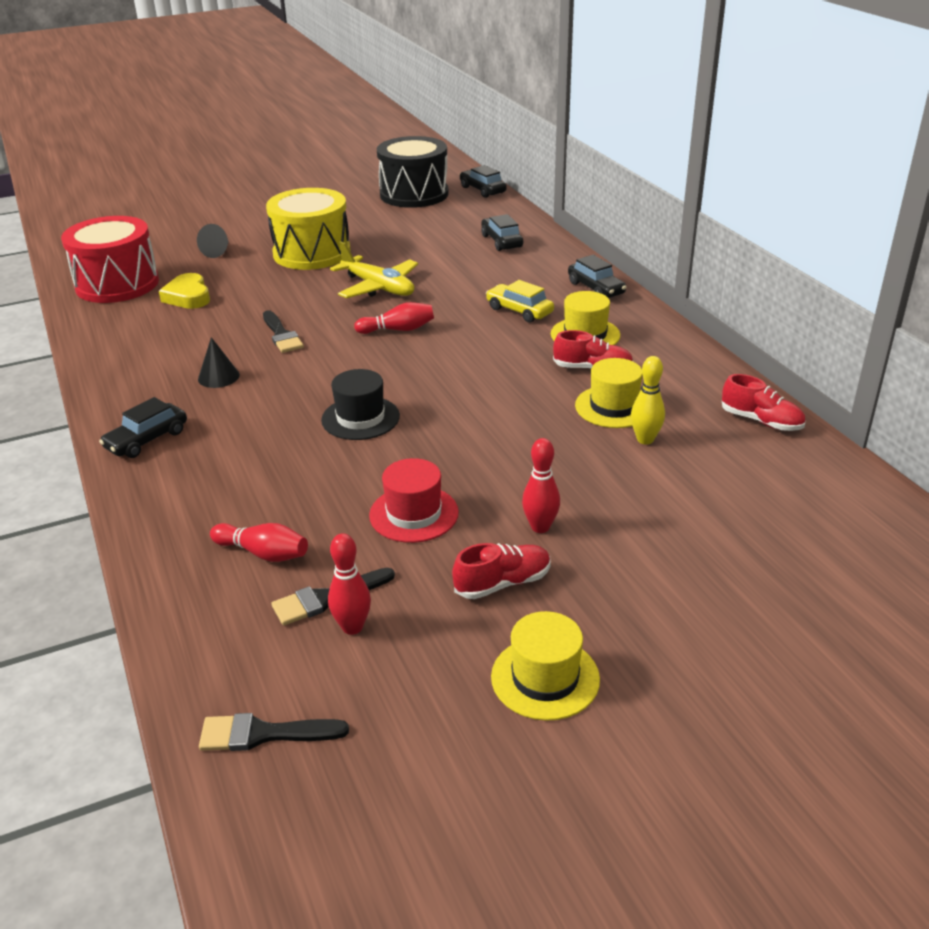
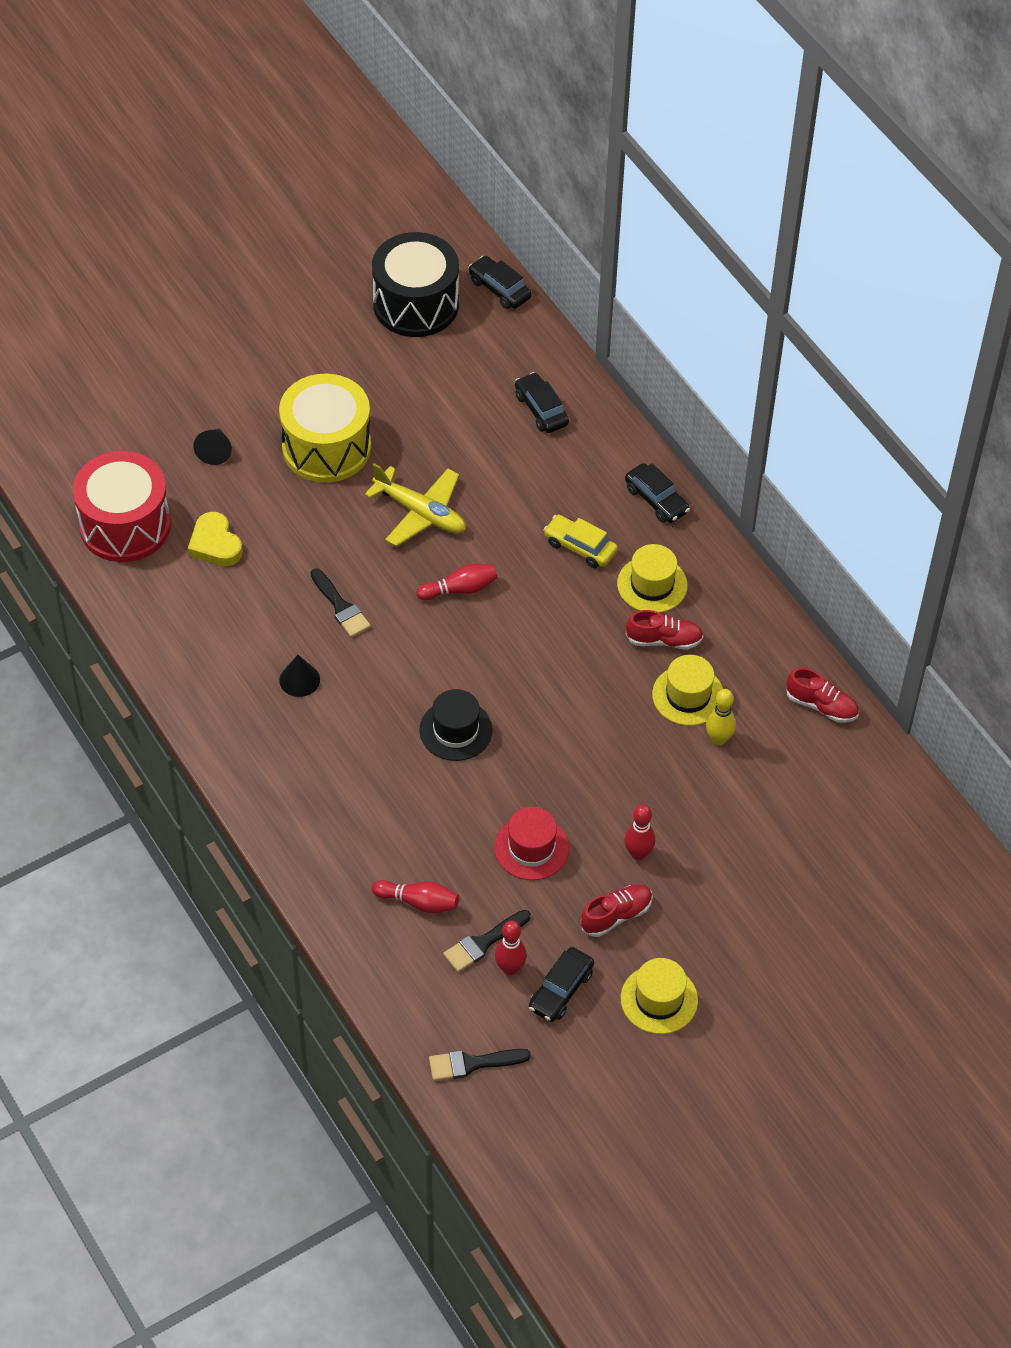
camera: 10 degrees left, 20 degrees up
black car [99,397,187,458] -> black car moved to [529,947,594,1022]

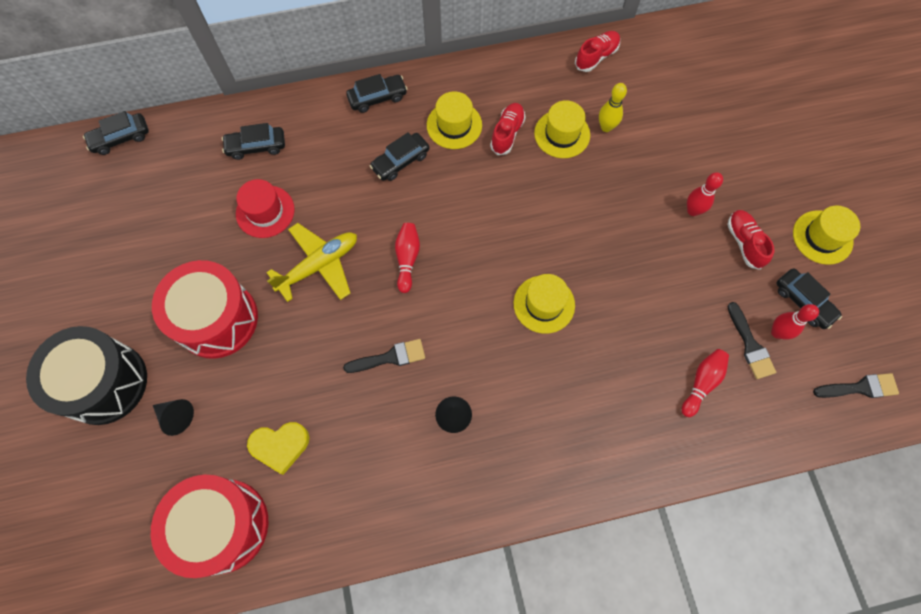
camera: 70 degrees left, 15 degrees up
yellow drum [279,374,371,483] -> red drum [152,260,258,359]
black drum [372,232,459,337] -> black drum moved to [26,326,147,425]
black hat [419,689,493,761] -> yellow hat [514,274,575,334]
black brush [429,1049,531,1081] -> black brush turned 105 degrees counterclockwise [813,373,899,398]
red hat [494,807,569,880] -> red hat moved to [236,179,295,238]
yellow car [543,515,618,568] -> black car [370,132,429,181]

